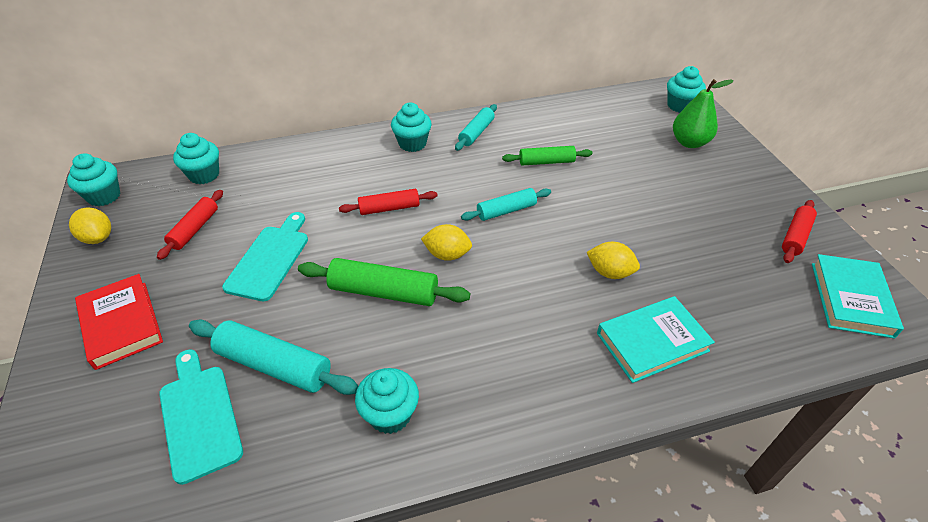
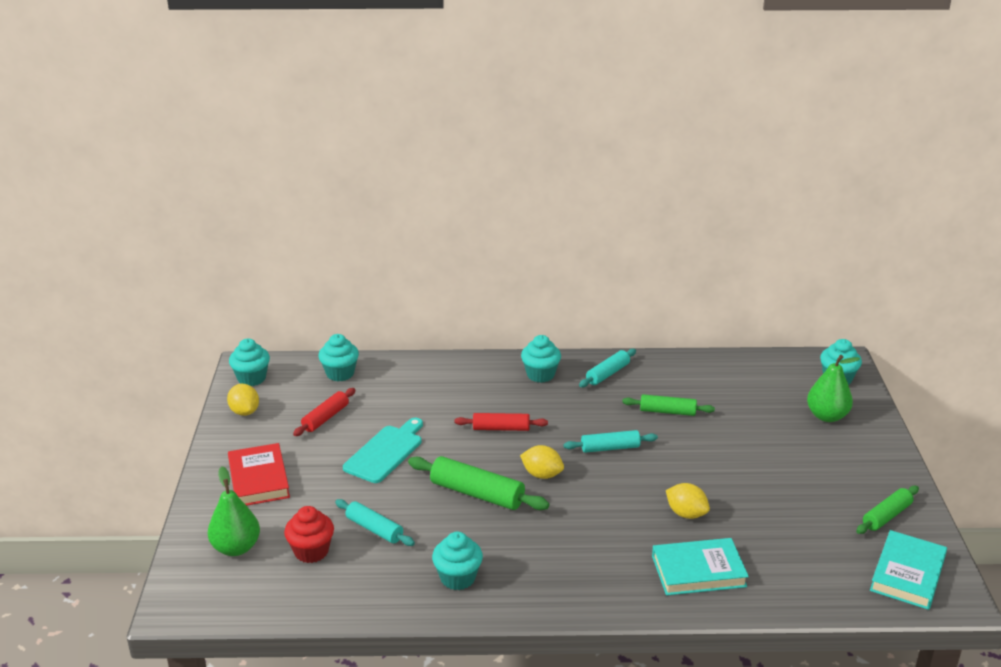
camera: 15 degrees right, 15 degrees down
turquoise cutting board [159,349,243,485] -> red cupcake [284,506,334,563]
turquoise rolling pin [189,319,358,395] -> turquoise rolling pin [335,499,415,546], size x0.64
red rolling pin [782,200,817,263] -> green rolling pin [856,486,919,534]
none -> green pear [208,466,260,556]

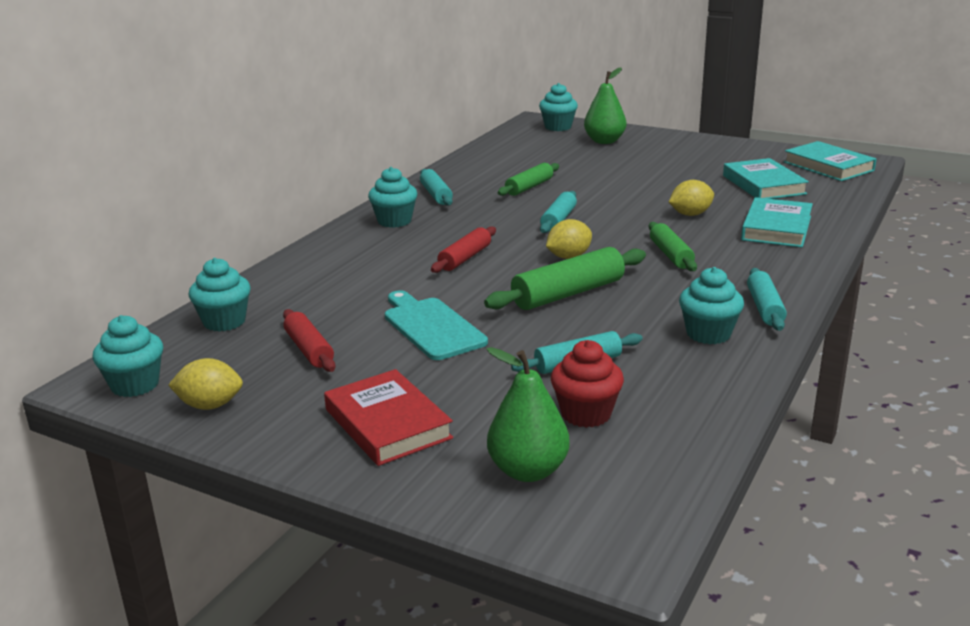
camera: 60 degrees left, 5 degrees down
red book [228,443,290,505] -> red book turned 45 degrees clockwise [324,369,453,466]
green rolling pin [856,486,919,534] -> green rolling pin moved to [649,222,697,271]
none -> turquoise book [723,158,809,199]
none -> turquoise rolling pin [747,268,787,331]

